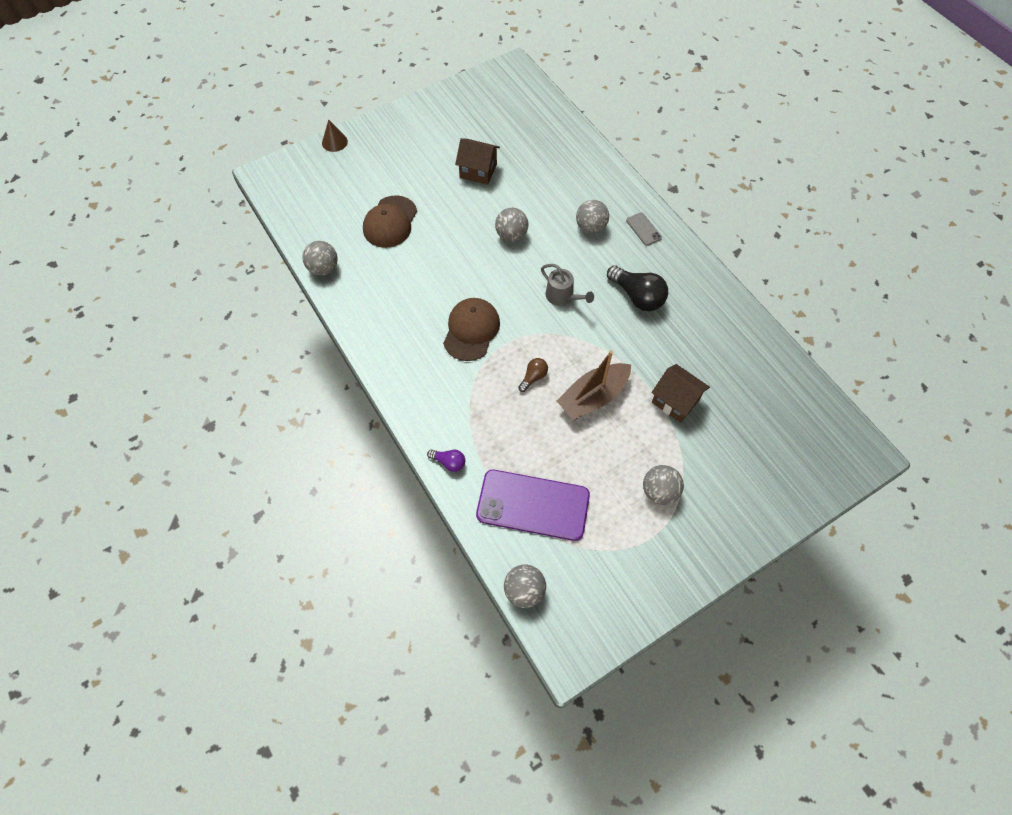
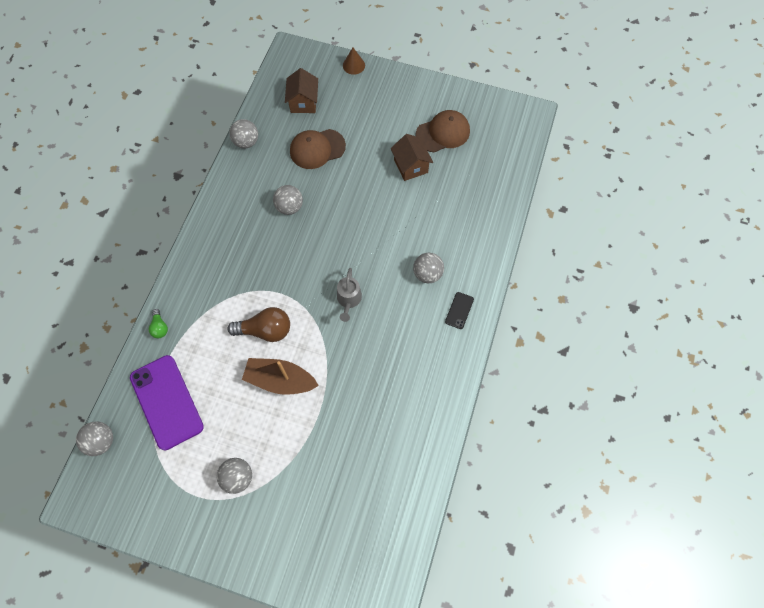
camera: 50 degrees right, 5 degrees up
purple light bulb [427,449,465,472] -> green light bulb [149,309,168,338]
brown cap [443,298,500,361] -> brown cap moved to [416,110,470,152]
grey ball [495,208,528,242] -> grey ball moved to [273,185,303,215]
brown light bulb [518,358,548,392] -> brown light bulb [227,307,290,342], size x1.90
black light bulb [607,265,668,311] -> none
grey phone [626,212,662,246] -> black phone [445,292,474,329]
brown house [651,364,710,423] -> brown house moved to [285,68,318,113]

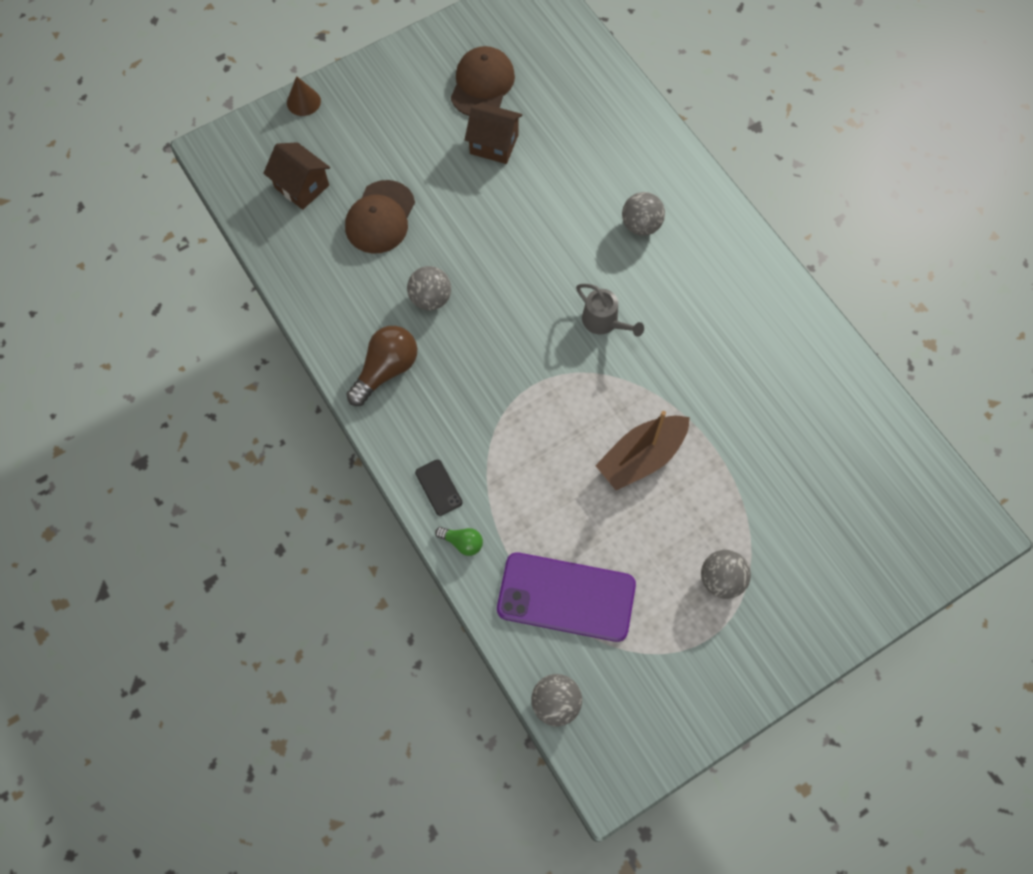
camera: 50 degrees left, 0 degrees up
brown light bulb [227,307,290,342] -> brown light bulb moved to [346,326,417,406]
grey ball [229,119,258,148] -> none
black phone [445,292,474,329] -> black phone moved to [415,460,463,516]

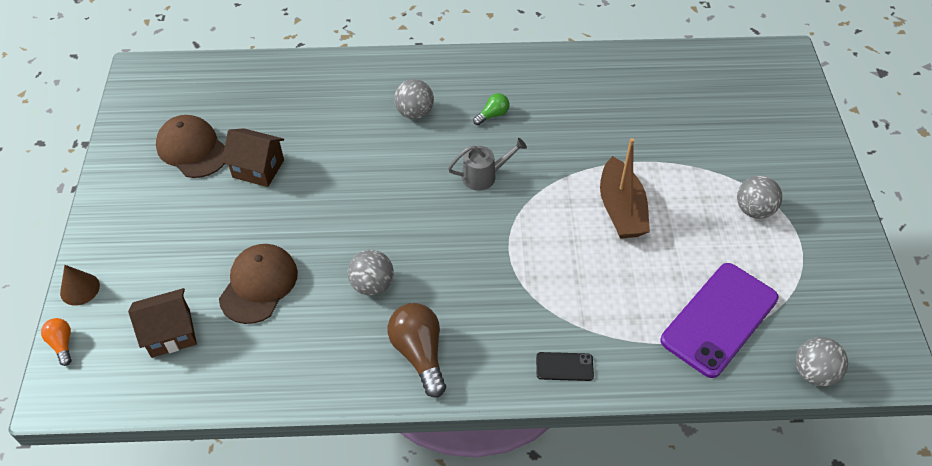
camera: 60 degrees left, 15 degrees down
brown cap [345,180,415,254] -> brown cap turned 120 degrees counterclockwise [219,244,298,324]
green light bulb [435,527,483,556] -> green light bulb moved to [473,93,509,125]
brown house [465,103,523,164] -> brown house turned 60 degrees clockwise [222,128,284,187]
none -> orange light bulb [41,318,72,366]

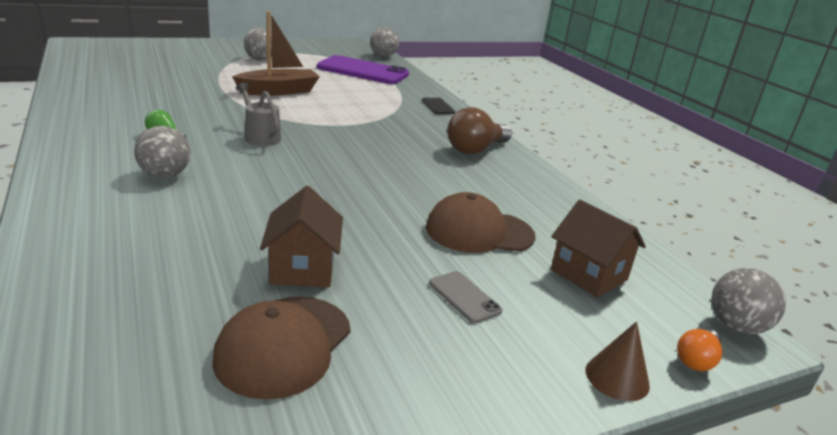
camera: 115 degrees left, 25 degrees down
grey ball [348,250,394,296] -> grey ball moved to [711,268,786,334]
none -> grey phone [429,271,503,323]

